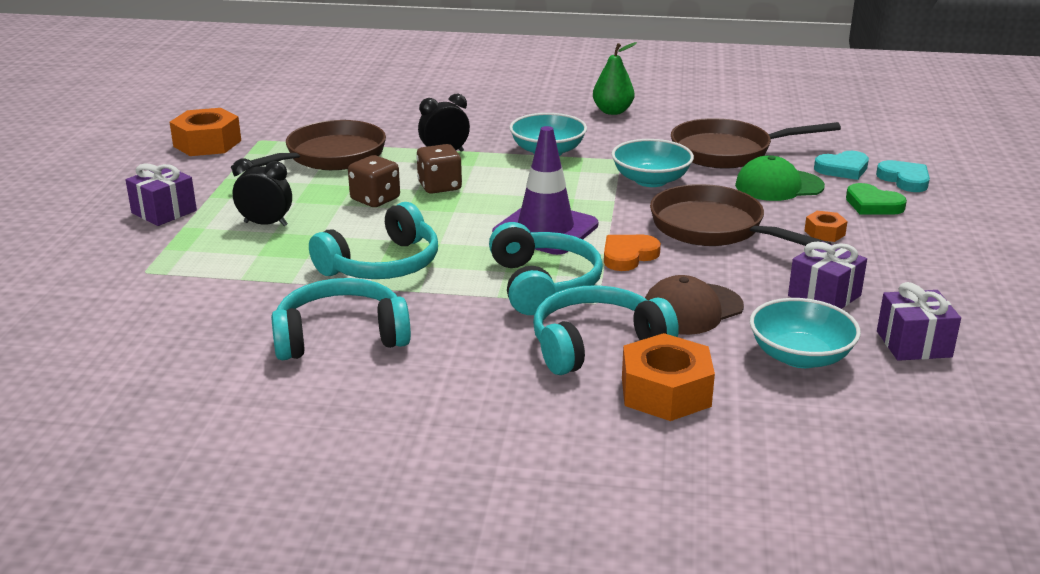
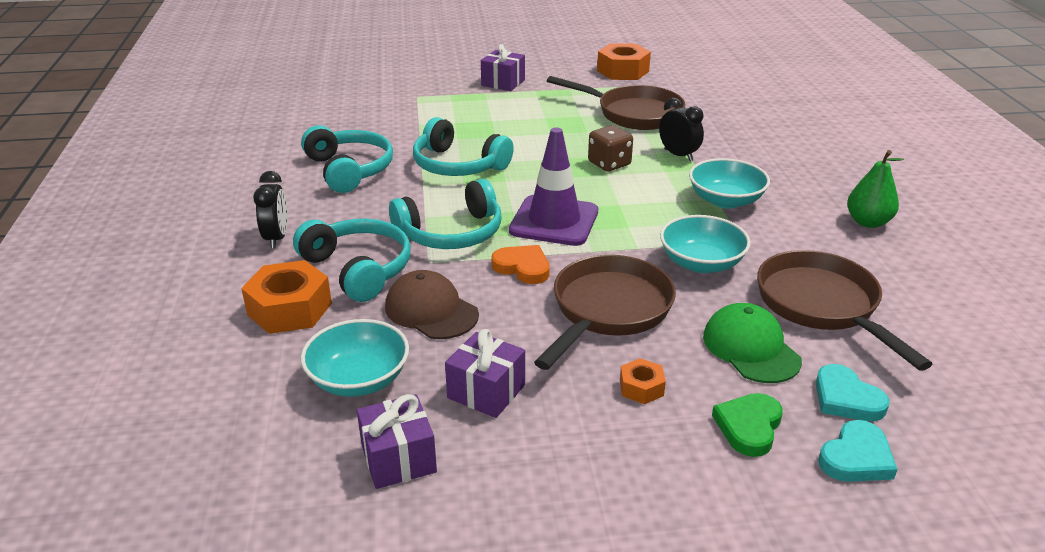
camera: 75 degrees right, 5 degrees up
black clock [232,158,292,226] -> black clock moved to [253,171,288,249]
brown dice [348,155,400,207] -> none

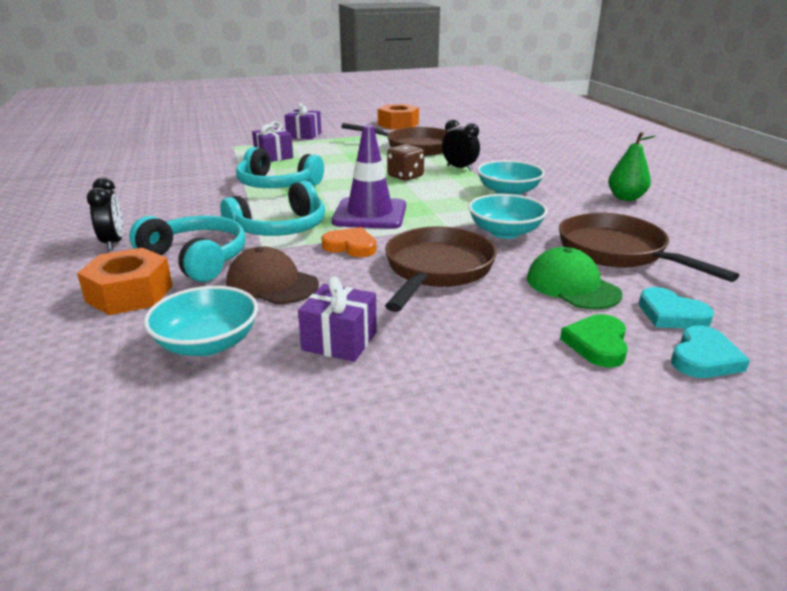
camera: 10 degrees left, 5 degrees down
turquoise headphones [301,125,393,193] -> none
purple gift [357,394,437,489] -> purple gift moved to [252,121,293,162]
orange nut [620,358,666,404] -> none

